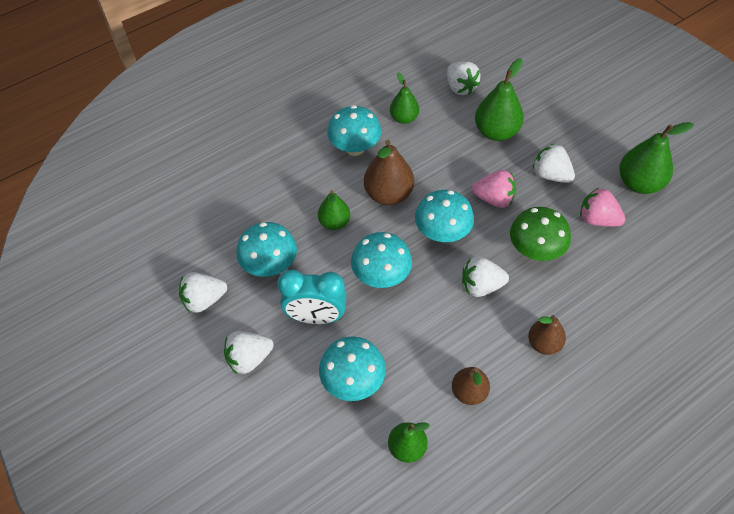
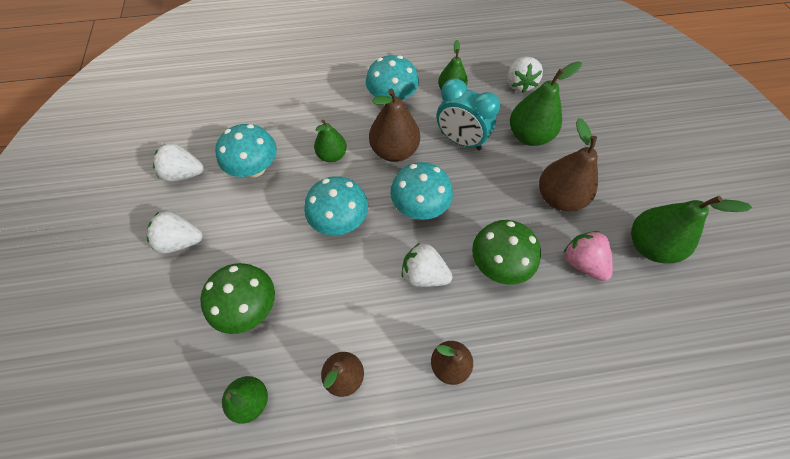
camera: 25 degrees right, 5 degrees up
turquoise clock [277,270,347,324] -> turquoise clock moved to [437,79,500,150]
turquoise mushroom [319,337,386,401] -> green mushroom [200,263,275,334]
pink strawberry [472,170,516,208] -> none
white strawberry [533,144,575,183] -> brown pear [539,118,598,212]

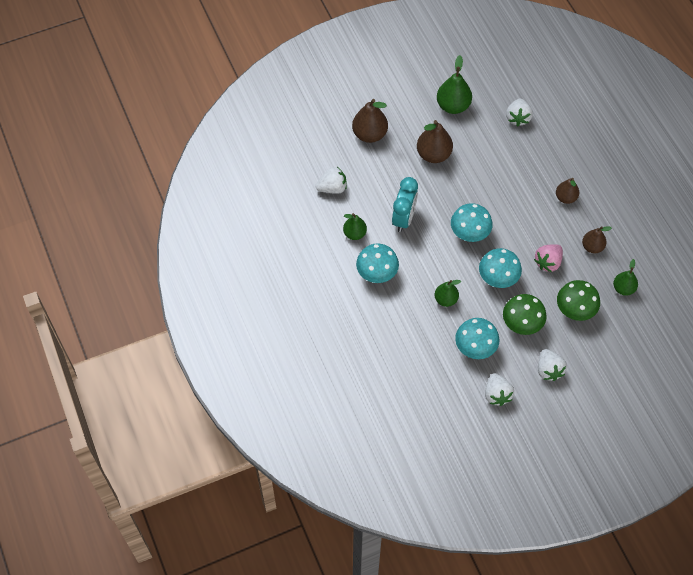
camera: 105 degrees left, 0 degrees up
brown pear [369,89,420,162] -> brown pear moved to [352,99,388,143]
white strawberry [402,242,452,287] -> white strawberry moved to [506,99,533,127]
green mushroom [472,220,541,285] -> green mushroom moved to [503,294,547,335]
green pear [510,61,582,146] -> none
pink strawberry [563,231,613,281] -> pink strawberry moved to [534,244,563,272]

